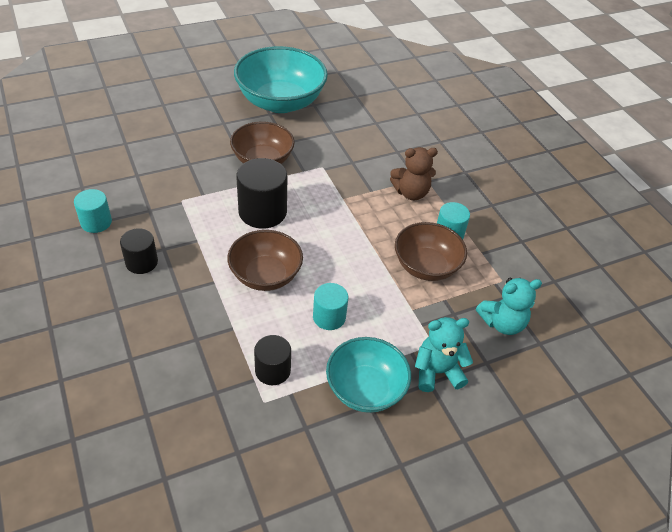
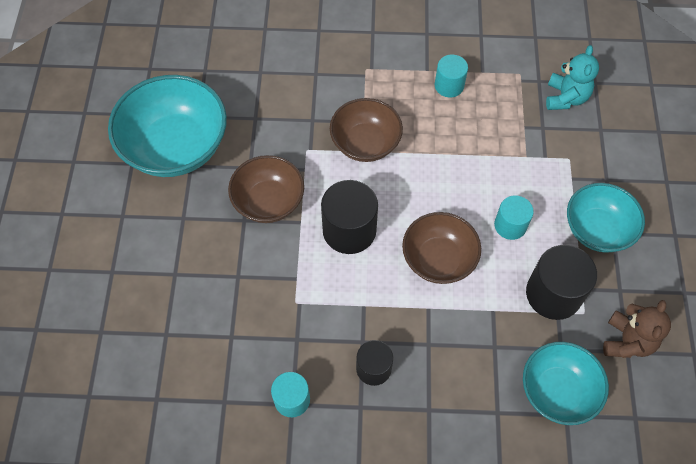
camera: 60 degrees left, 15 degrees up
black cylinder [254,335,291,385] -> black cylinder [526,245,597,320], size x1.65
brown teddy bear [390,147,438,200] -> brown teddy bear moved to [603,300,671,358]
brown bowl [395,222,467,281] -> brown bowl moved to [330,98,403,162]
turquoise teddy bear [415,317,473,392] -> none
none -> turquoise bowl [523,342,609,425]

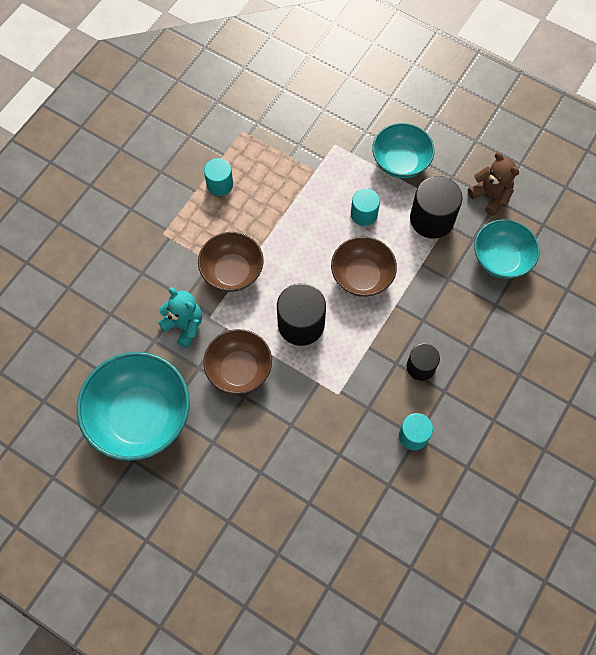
camera: 60 degrees left, 5 degrees up
turquoise teddy bear [546,45,599,110] -> turquoise teddy bear moved to [158,288,202,348]

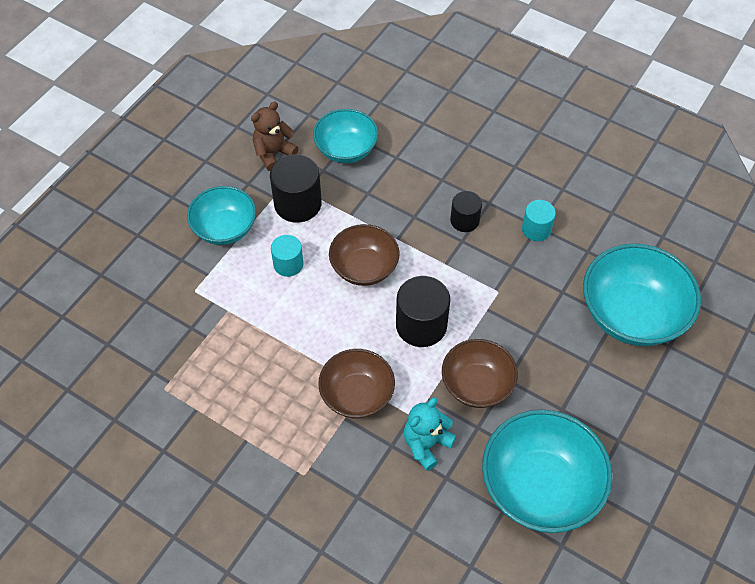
camera: 90 degrees left, 10 degrees down
turquoise cylinder [204,158,233,196] -> none
none -> turquoise bowl [583,243,701,346]

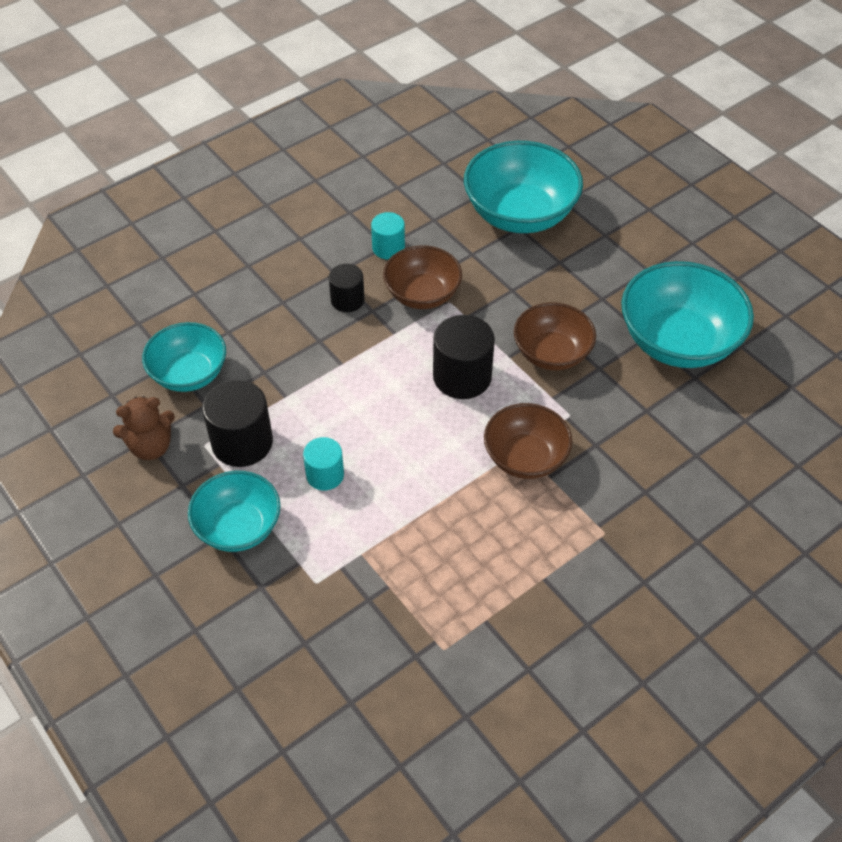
camera: 70 degrees left, 5 degrees down
brown teddy bear [251,102,298,171] -> brown teddy bear turned 90 degrees counterclockwise [113,396,175,460]
brown bowl [329,224,400,286] -> brown bowl moved to [383,245,462,309]
turquoise teddy bear [404,397,456,471] -> none

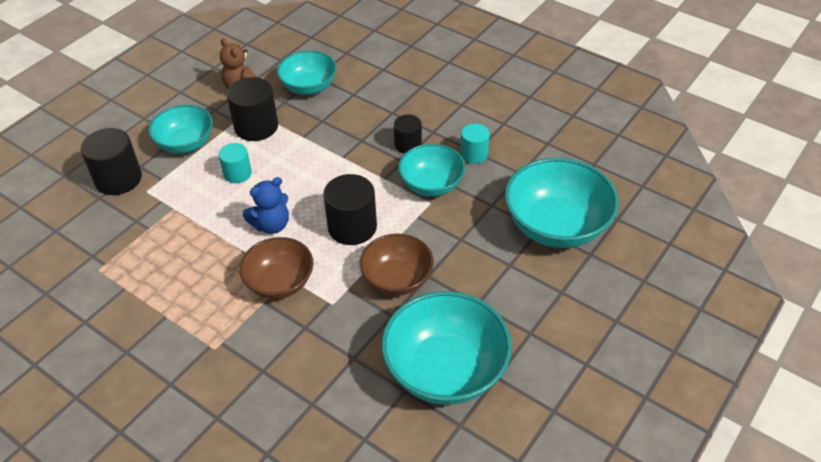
camera: 75 degrees right, 5 degrees down
brown bowl [383,245,462,309] -> turquoise bowl [398,144,466,197]
none -> black cylinder [81,128,142,195]
none -> blue teddy bear [243,177,289,234]

